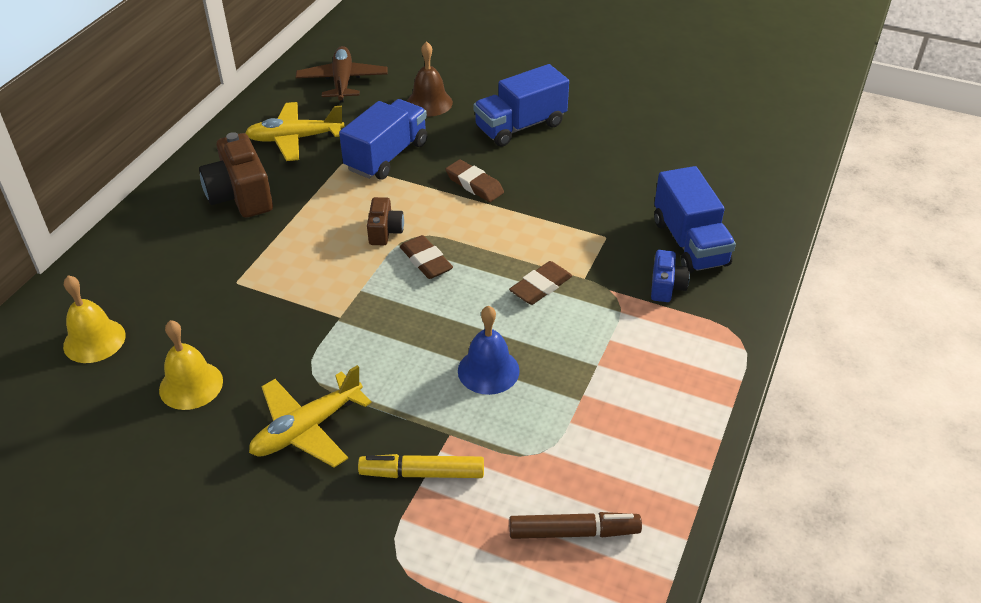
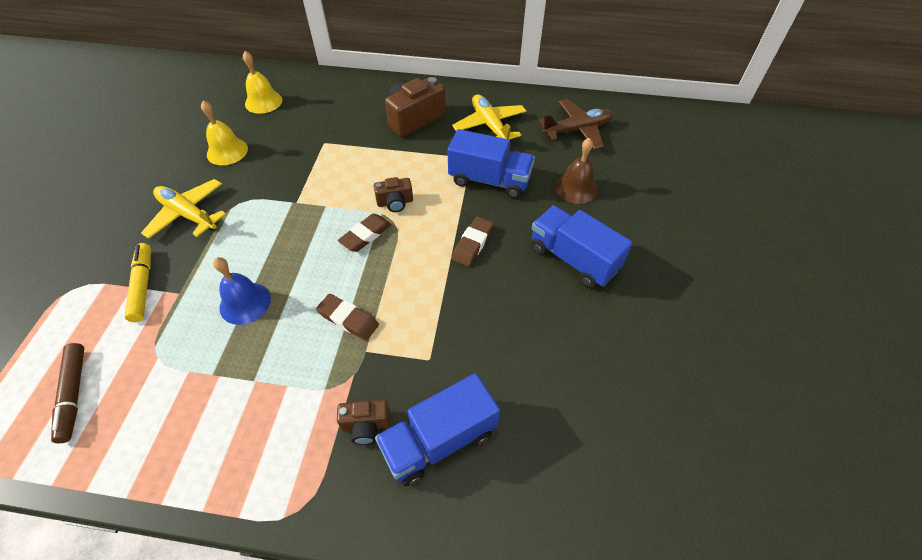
camera: 75 degrees right, 10 degrees up
blue camera [651,250,690,302] -> brown camera [337,400,390,445]

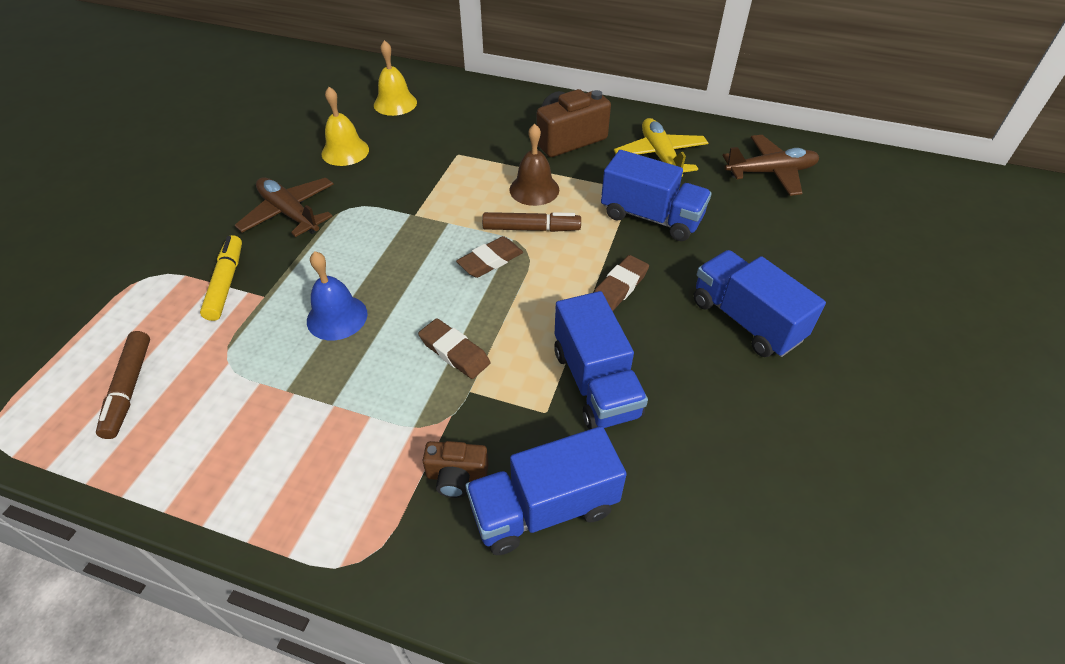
camera: 10 degrees right, 5 degrees down
yellow plane [141,179,226,239] -> brown plane [235,177,334,237]
brown camera [374,177,413,212] -> brown marker [482,212,581,232]
brown bell [555,138,598,204] -> brown bell moved to [509,124,559,206]
none -> blue truck [554,291,648,430]

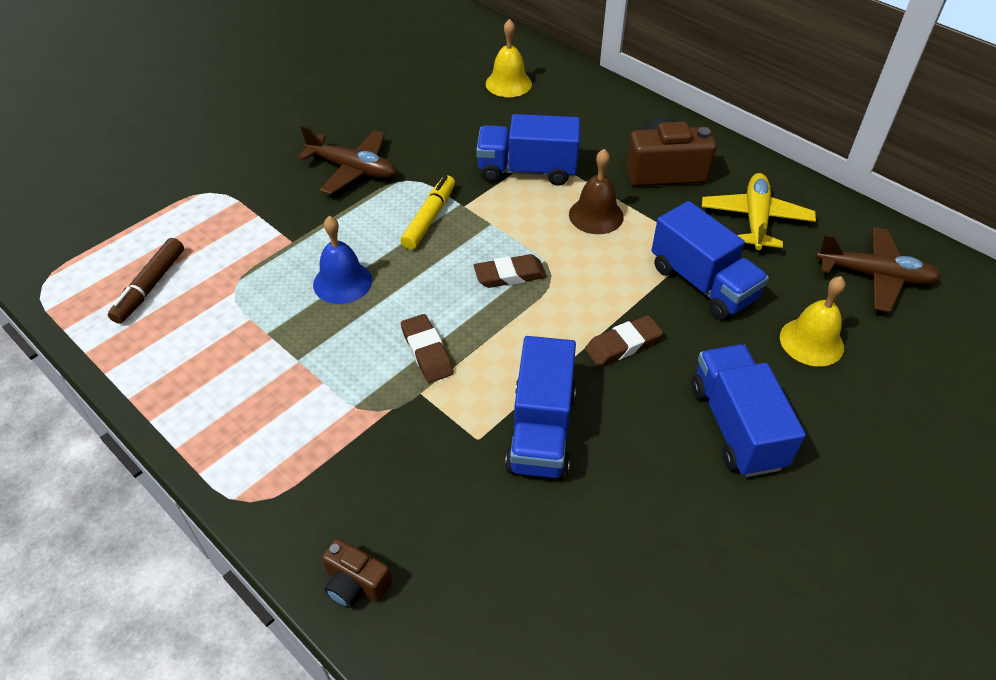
camera: 25 degrees right, 0 degrees up
yellow marker [200,235,242,321] -> yellow marker moved to [400,175,455,250]
brown plane [235,177,334,237] -> brown plane turned 135 degrees clockwise [297,125,396,195]
yellow bell [322,87,369,166] -> yellow bell moved to [780,276,845,367]
brown camera [423,441,489,498] -> brown camera moved to [322,538,392,608]
blue truck [466,426,627,555] -> blue truck moved to [476,114,580,186]
brown marker [482,212,581,232] -> none

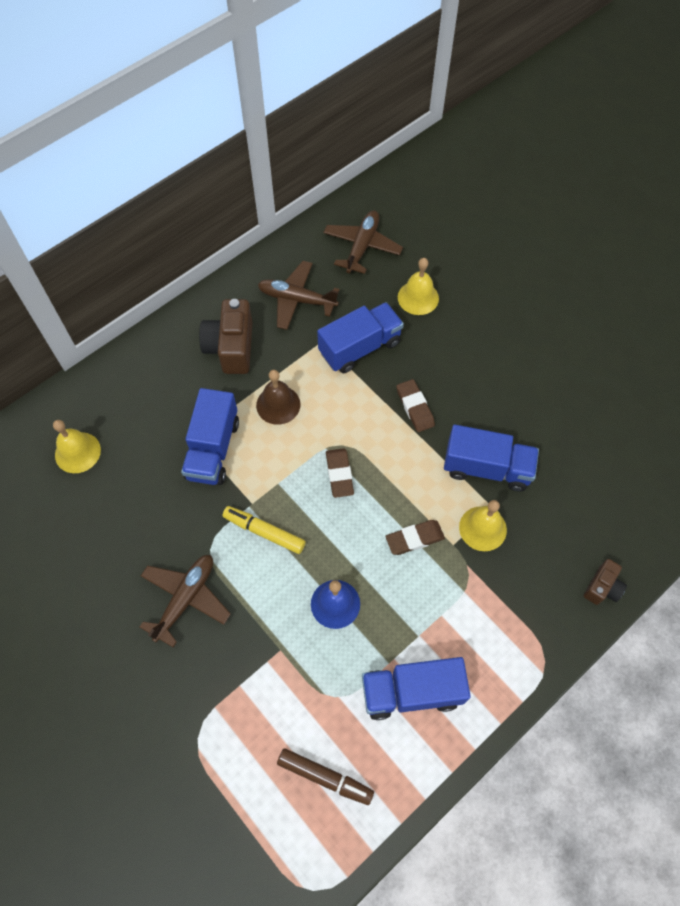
camera: 85 degrees left, 15 degrees up
blue truck [691,344,806,477] -> blue truck moved to [362,657,471,720]
yellow plane [702,173,816,250] -> brown plane [258,261,340,330]
none -> yellow bell [459,500,507,551]

